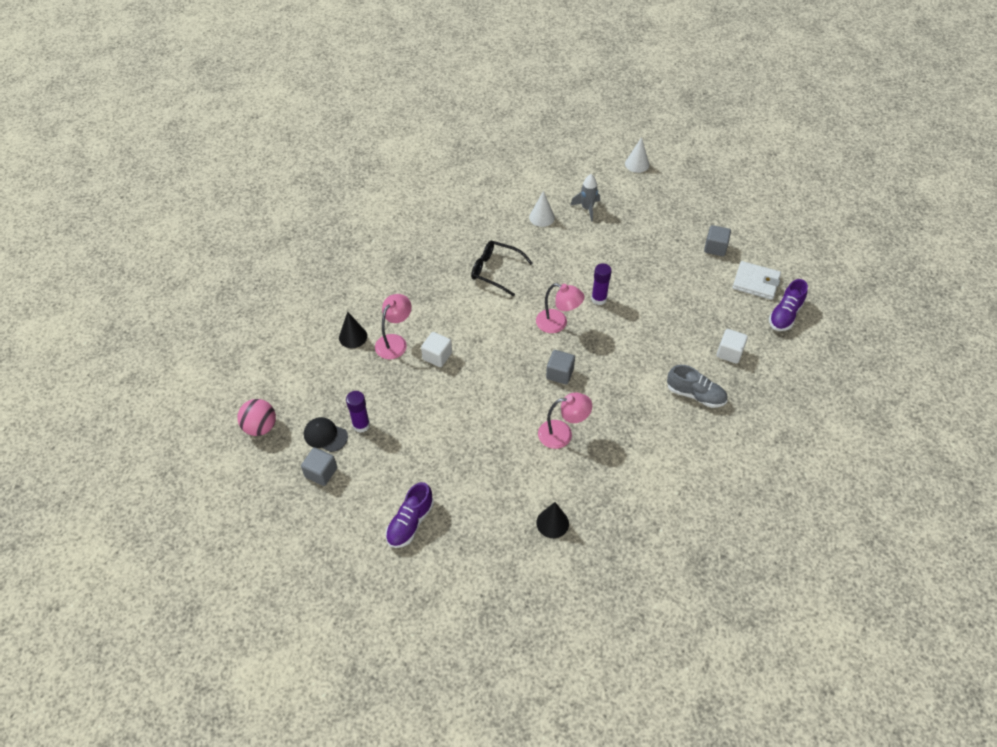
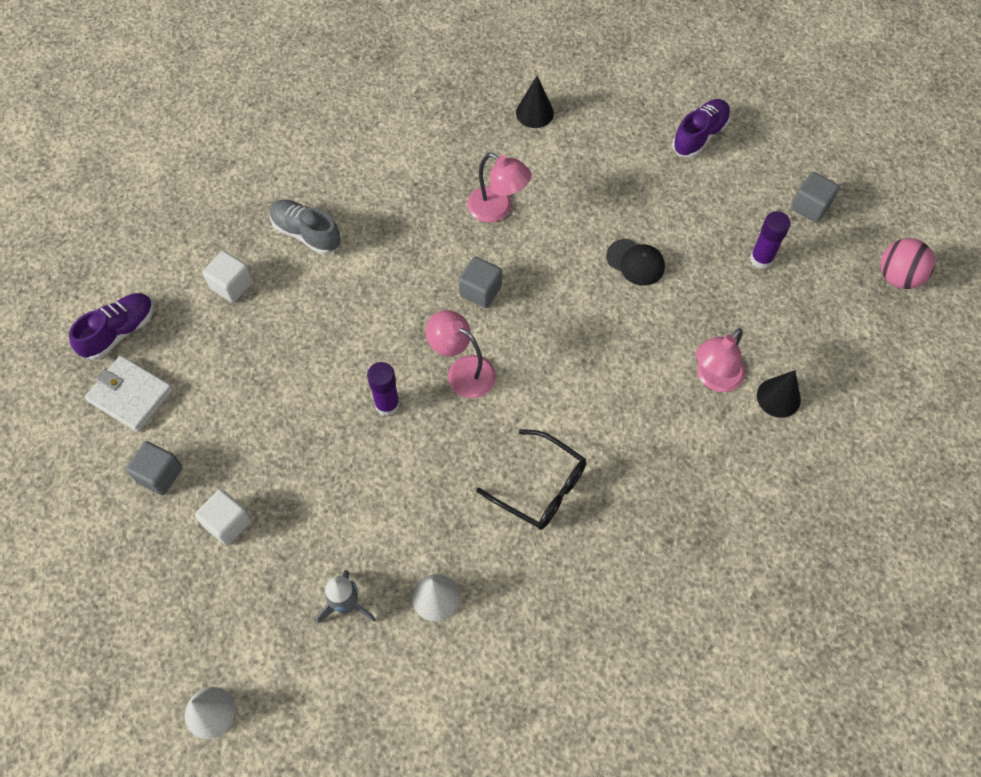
camera: 170 degrees left, 10 degrees up
black cap [304,417,348,452] -> black cap moved to [606,239,665,286]
white cube [421,332,452,367] -> white cube moved to [195,489,252,546]
pink lamp [538,393,592,449] -> pink lamp turned 150 degrees counterclockwise [467,153,531,223]

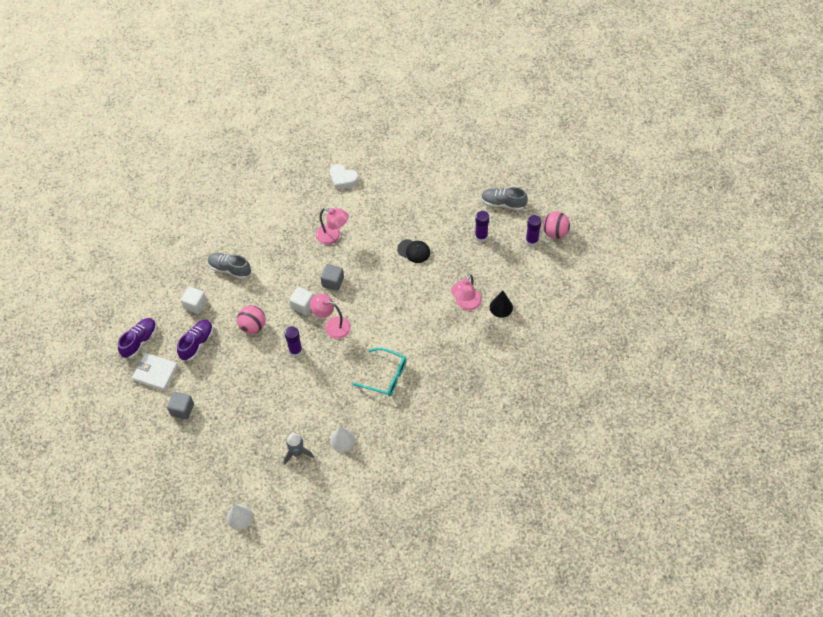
camera: 10 degrees left, 5 degrees down
white cube [195,489,252,546] -> white cube moved to [289,287,314,315]
black glasses [476,429,586,530] -> turquoise glasses [352,348,407,396]
black cone [516,76,554,128] -> white heart [329,164,358,189]
purple shoe [672,99,731,158] -> purple shoe moved to [177,320,213,361]
grey cube [791,172,840,223] -> grey shoe [481,187,527,210]
none -> pink ball [237,305,266,334]
none -> purple glue stick [526,215,541,246]

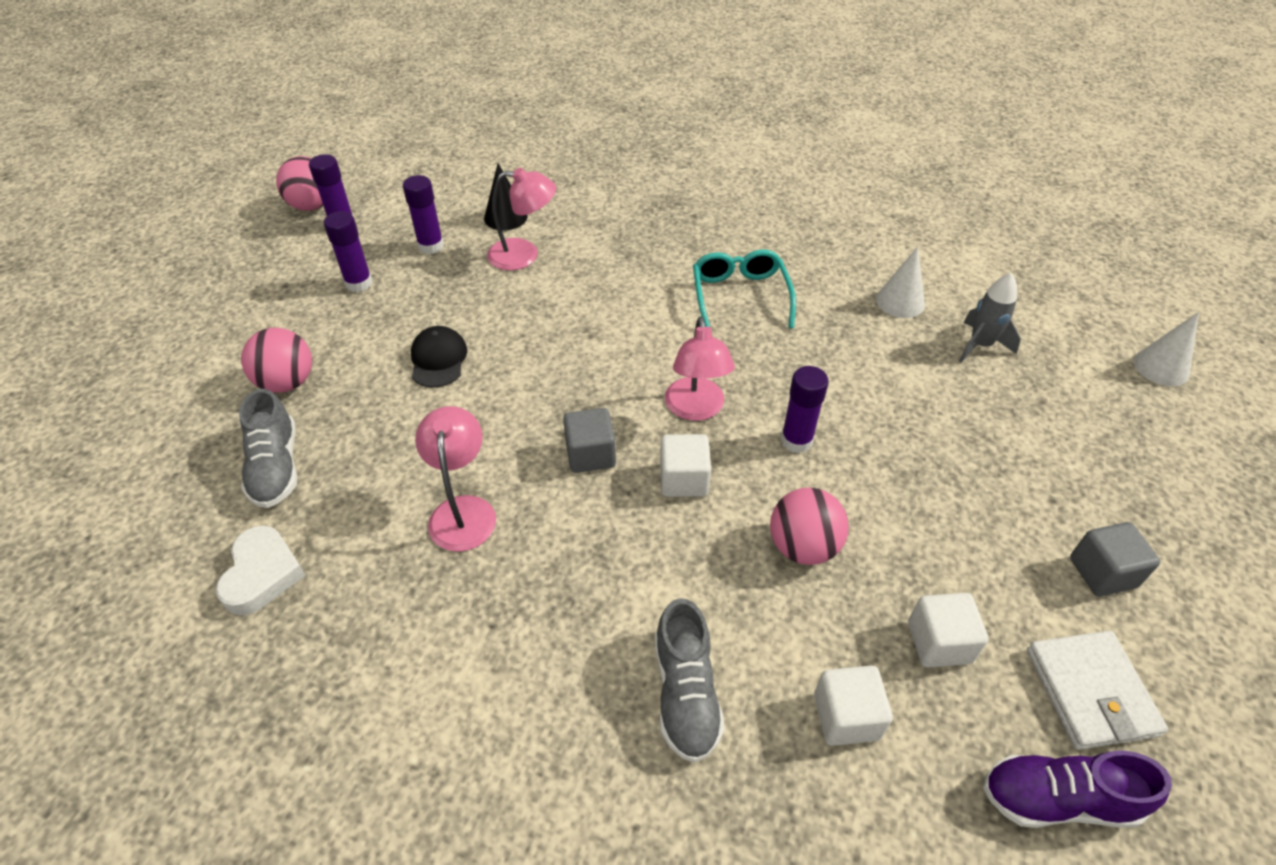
camera: 120 degrees left, 10 degrees down
purple shoe [177,320,213,361] -> white cube [908,593,989,667]
grey shoe [481,187,527,210] -> grey shoe moved to [239,389,297,508]
none -> pink ball [241,328,312,393]
none -> purple glue stick [403,175,444,254]

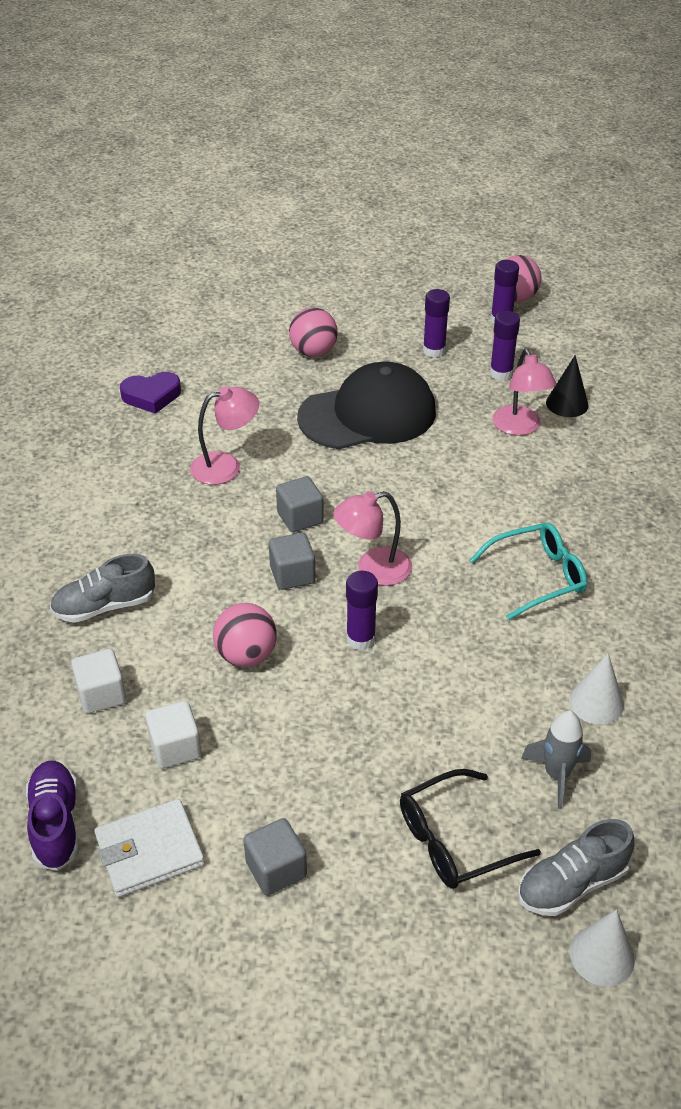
camera: 75 degrees right, 5 degrees down
white heart [216,525,306,615] -> purple heart [120,372,181,414]
grey shoe [239,389,297,508] -> grey shoe moved to [518,819,634,916]
black cap [411,326,467,388] -> black cap [297,361,436,449], size x2.21
white cube [660,434,711,497] -> grey cube [269,533,316,590]
none -> black glasses [400,769,541,889]

